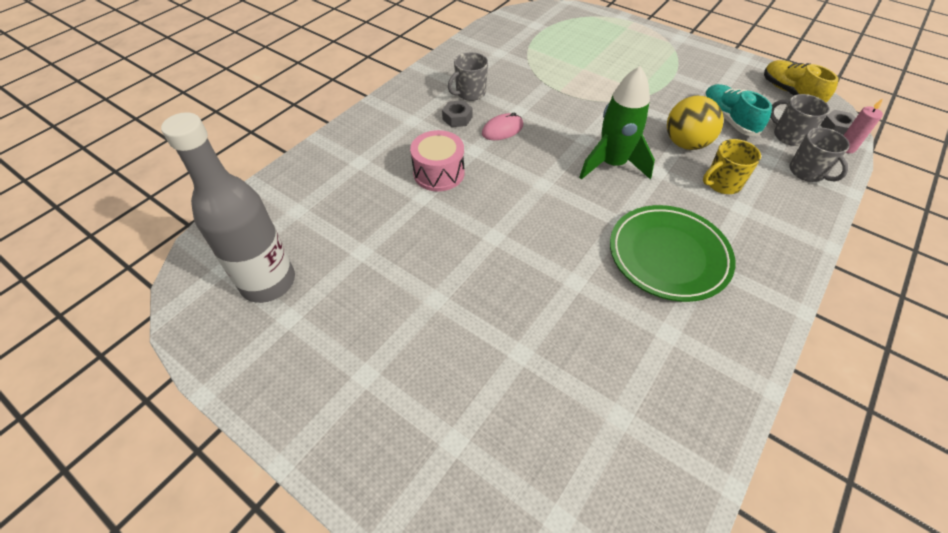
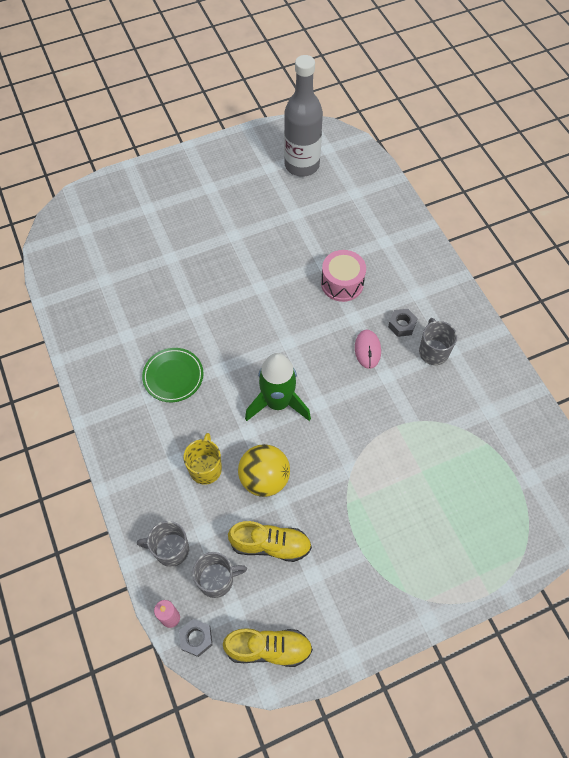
camera: 120 degrees right, 10 degrees up
green plate [610,205,735,302] -> green plate [142,348,204,402], size x0.65
turquoise shoe [704,84,772,136] -> yellow shoe [228,521,312,562]

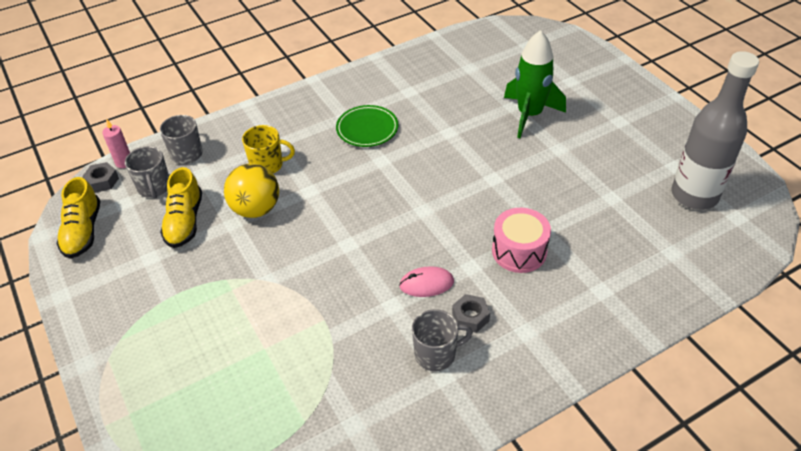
camera: 85 degrees right, 15 degrees down
green rocket [245,353,311,421] -> green rocket moved to [504,30,566,138]

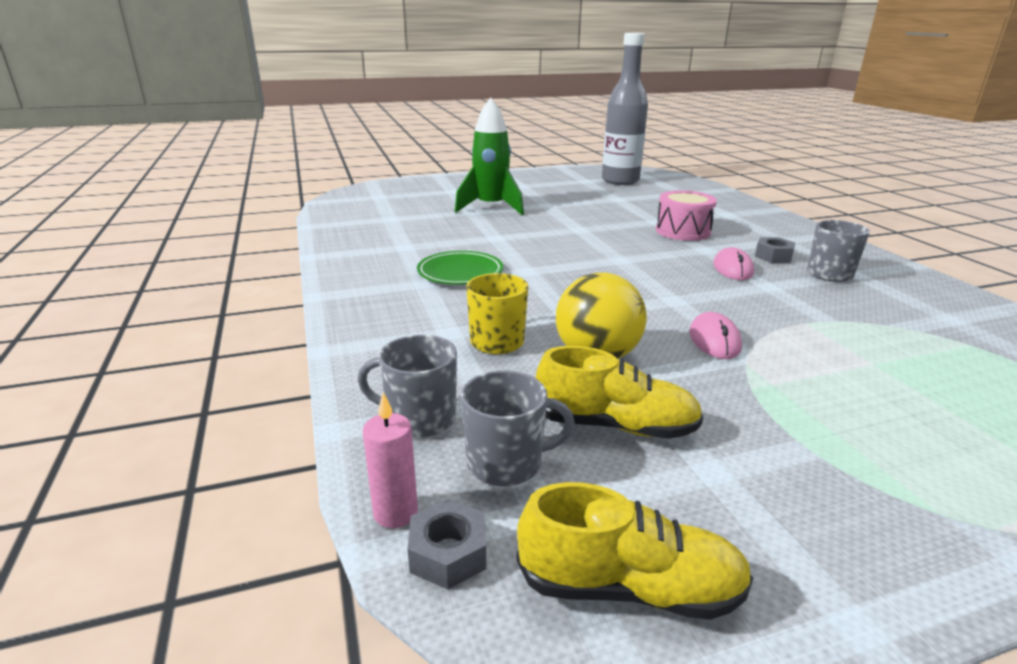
camera: 80 degrees left, 20 degrees down
none -> pink mouse [690,312,742,359]

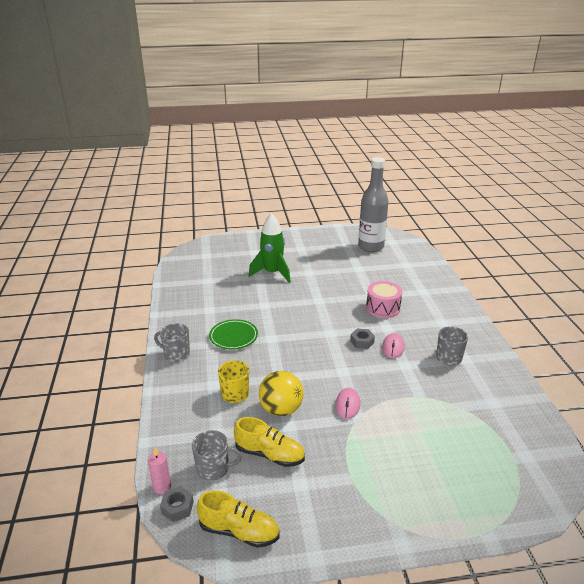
camera: 10 degrees right, 5 degrees up
grey mug [358,335,457,438] -> grey mug moved to [154,323,190,362]
grey nut [755,237,796,263] -> grey nut moved to [350,328,375,349]

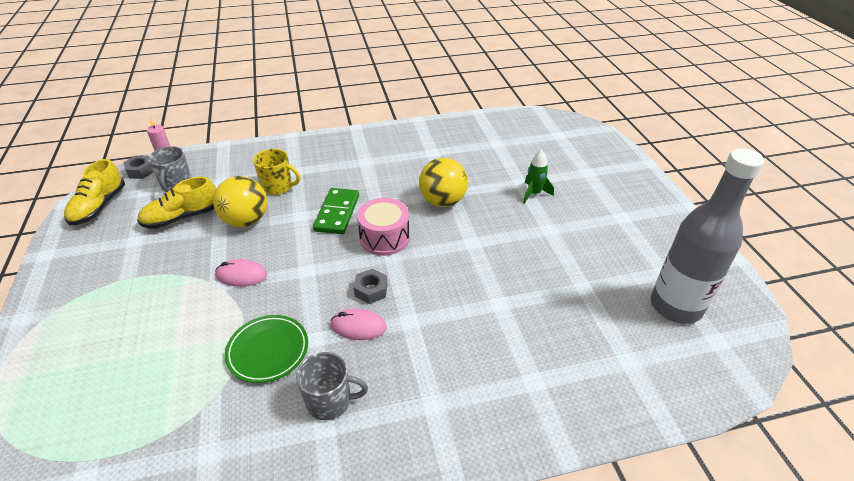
camera: 85 degrees right, 10 degrees up
grey mug [154,323,190,362] -> none
green plate [209,319,258,349] -> green plate moved to [225,315,308,383]
yellow shoe [234,417,305,467] -> yellow shoe turned 45 degrees clockwise [137,177,216,229]
green rocket [249,213,291,283] -> green rocket [523,150,554,204], size x0.54
pink drum [366,281,402,318] -> pink drum moved to [357,198,410,256]
none -> green domino [313,188,359,234]
none -> yellow ball [419,158,468,207]

